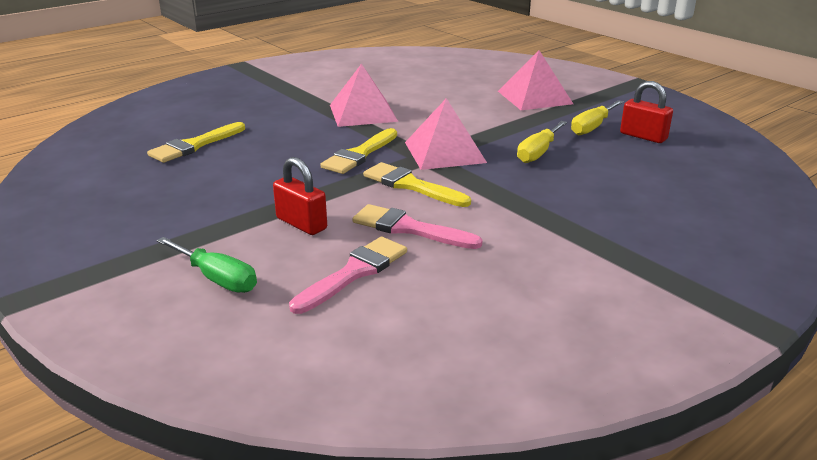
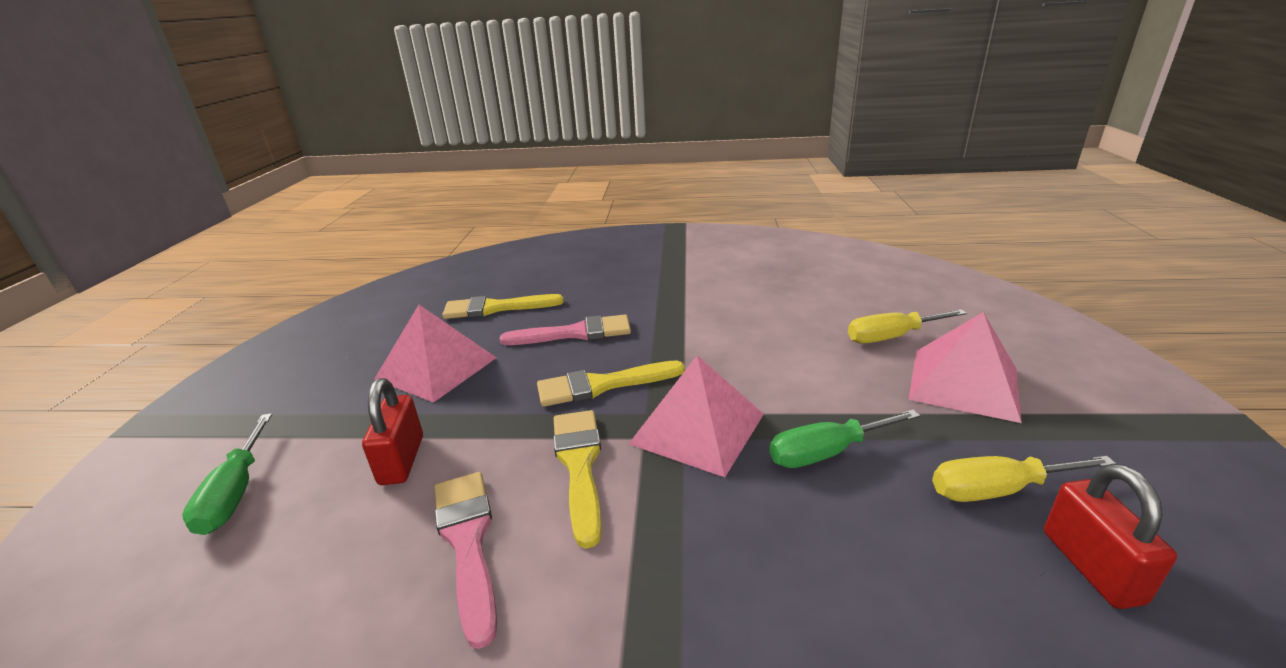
camera: 45 degrees right, 0 degrees up
pink brush [289,236,407,314] -> pink brush moved to [500,315,631,345]
pink pyramid [330,63,398,127] -> pink pyramid moved to [374,305,496,403]
yellow screwdriver [517,121,567,163] -> yellow screwdriver moved to [848,309,967,343]
none -> green screwdriver [769,410,920,468]

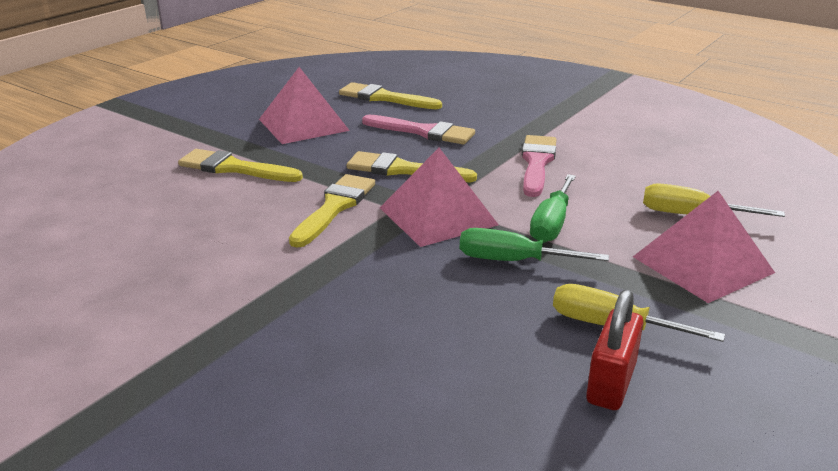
camera: 30 degrees right, 0 degrees up
green screwdriver [182,413,272,535] -> green screwdriver moved to [530,174,576,243]
red padlock [362,378,423,485] -> yellow brush [178,149,303,182]
pink brush [434,472,497,649] -> pink brush moved to [522,135,557,197]

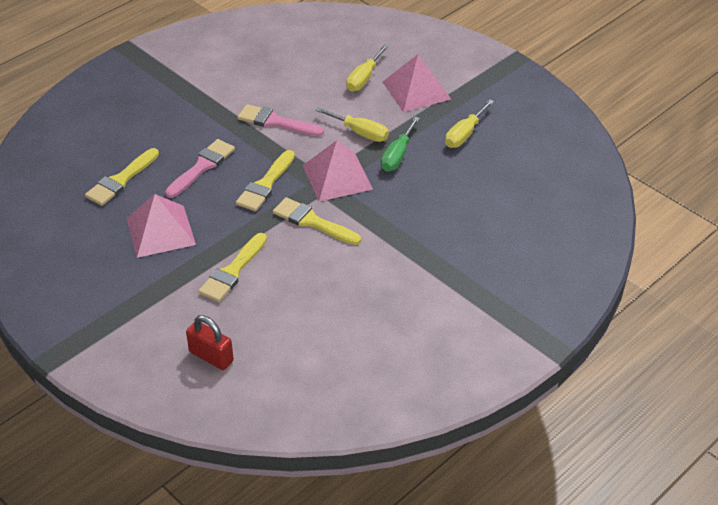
camera: 80 degrees left, 15 degrees up
green screwdriver [530,174,576,243] -> yellow screwdriver [315,107,389,142]
red padlock [586,289,643,410] -> red padlock moved to [186,315,234,370]

